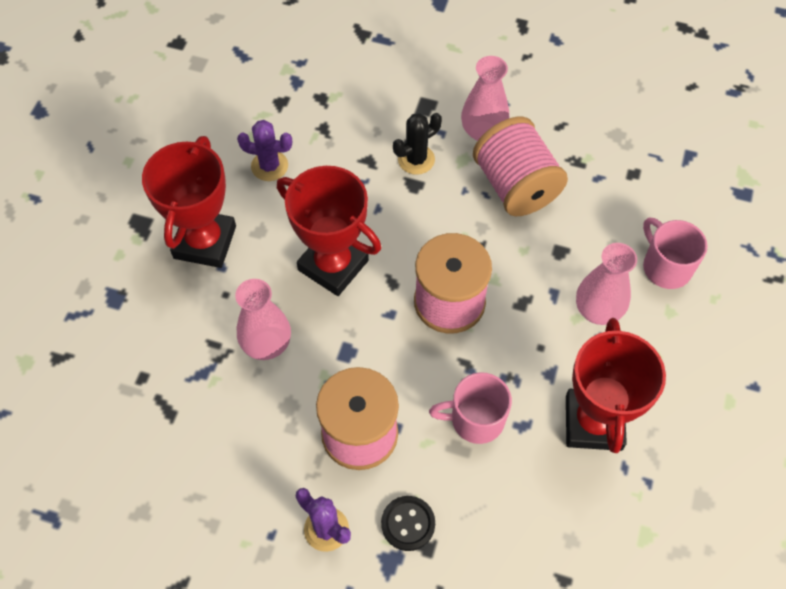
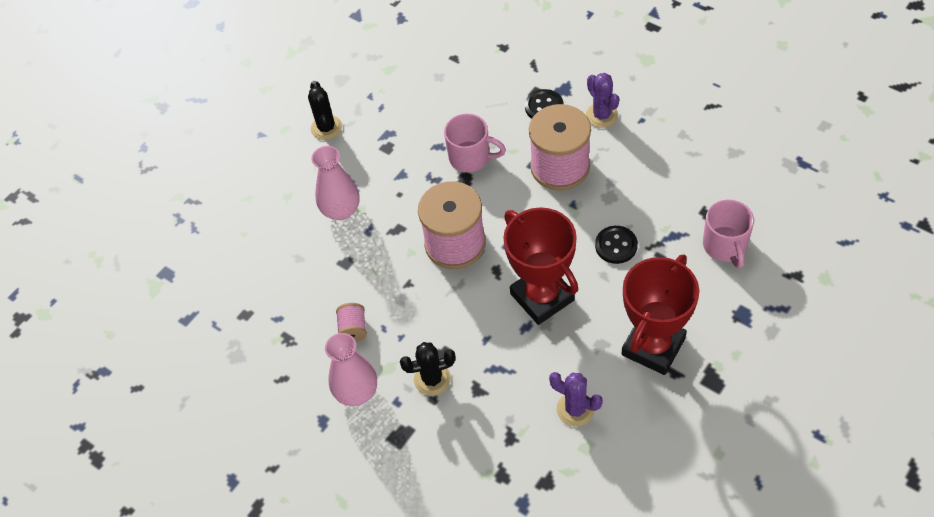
camera: 155 degrees left, 5 degrees down
pink vase [235,279,291,360] -> black button [595,226,638,264]
pink spool [473,117,568,216] -> pink spool [336,303,367,342], size x0.45
red trophy [566,318,666,453] -> none
pink mug [643,218,708,289] -> pink mug moved to [703,200,754,269]
none -> black cactus [308,81,342,140]

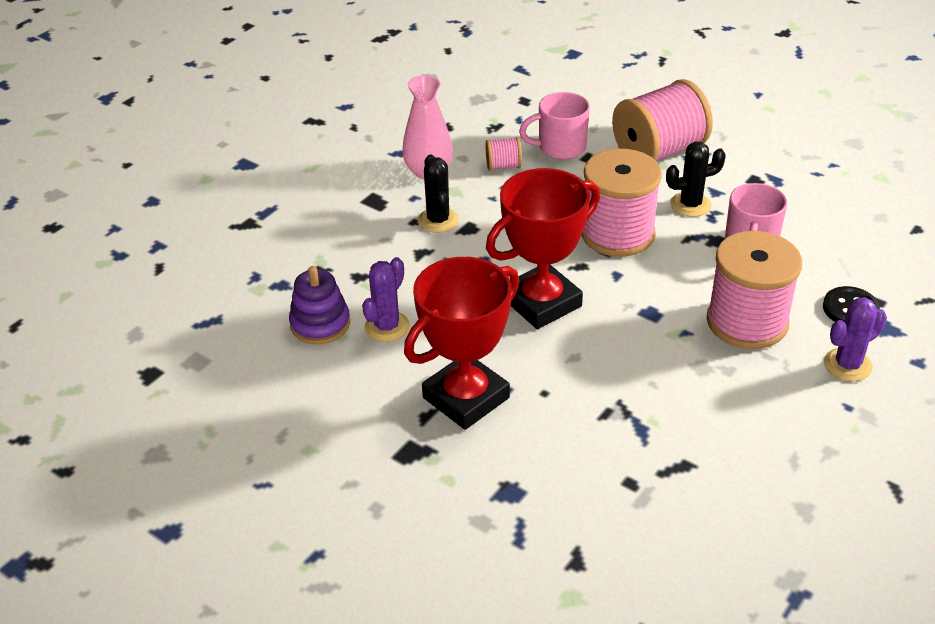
camera: 85 degrees right, 15 degrees down
black cactus [308,81,342,140] -> black cactus moved to [666,141,726,217]
pink vase [311,146,360,220] -> pink spool [612,79,713,161]
black button [595,226,638,264] -> none
red trophy [622,254,699,375] -> red trophy turned 75 degrees counterclockwise [404,257,519,430]
pink mug [703,200,754,269] -> pink mug moved to [519,92,590,160]
none -> purple stacking toy [289,266,350,344]

